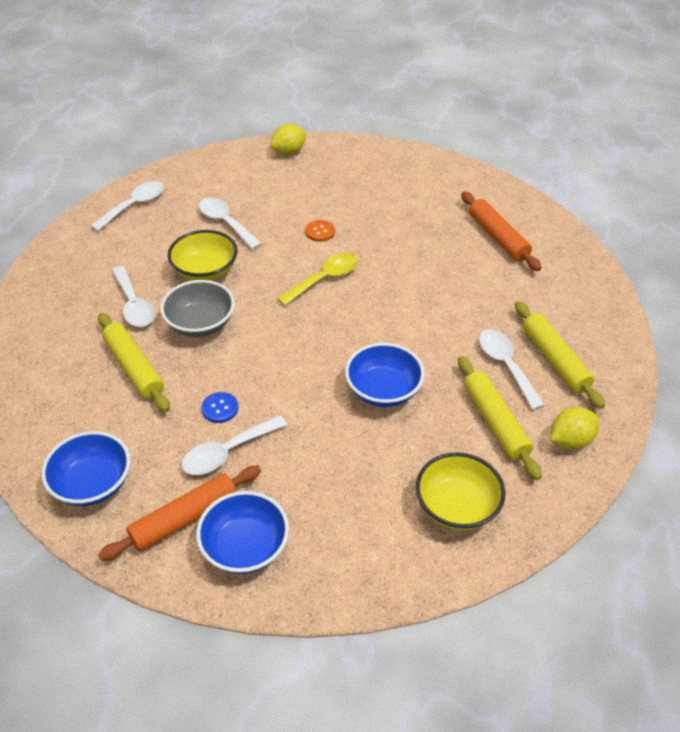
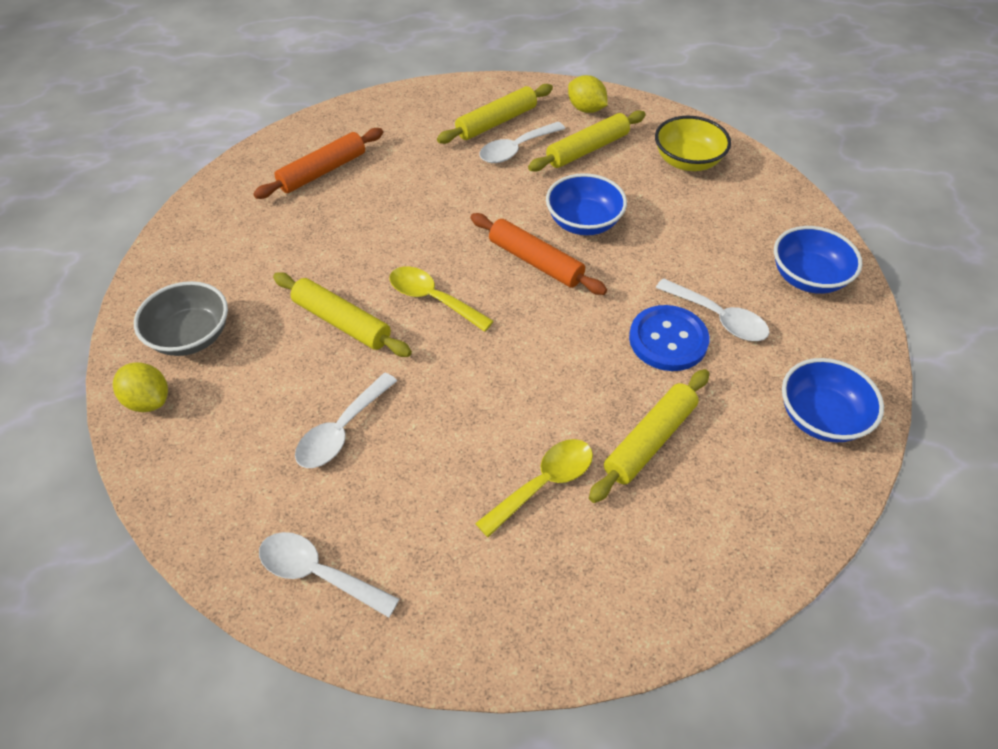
camera: 105 degrees left, 5 degrees up
orange rolling pin [98,466,261,561] -> orange rolling pin moved to [471,213,607,295]
white spoon [112,266,155,327] -> yellow spoon [475,439,593,537]
grey bowl [160,280,235,337] -> grey bowl moved to [134,281,228,356]
yellow bowl [168,230,238,281] -> none
blue button [202,392,238,423] -> blue button [629,305,709,371], size x1.90
orange button [305,220,335,242] -> yellow rolling pin [273,272,412,357]

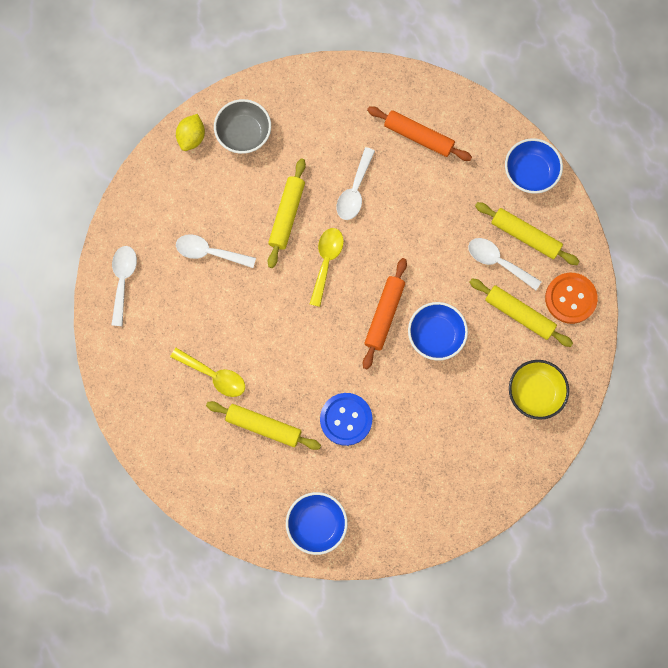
camera: 70 degrees right, 25 degrees up
yellow lemon [568,75,608,113] -> orange button [545,273,598,324]
white spoon [656,278,770,341] -> white spoon moved to [337,147,375,220]
blue bowl [774,226,863,294] -> blue bowl moved to [505,138,563,194]

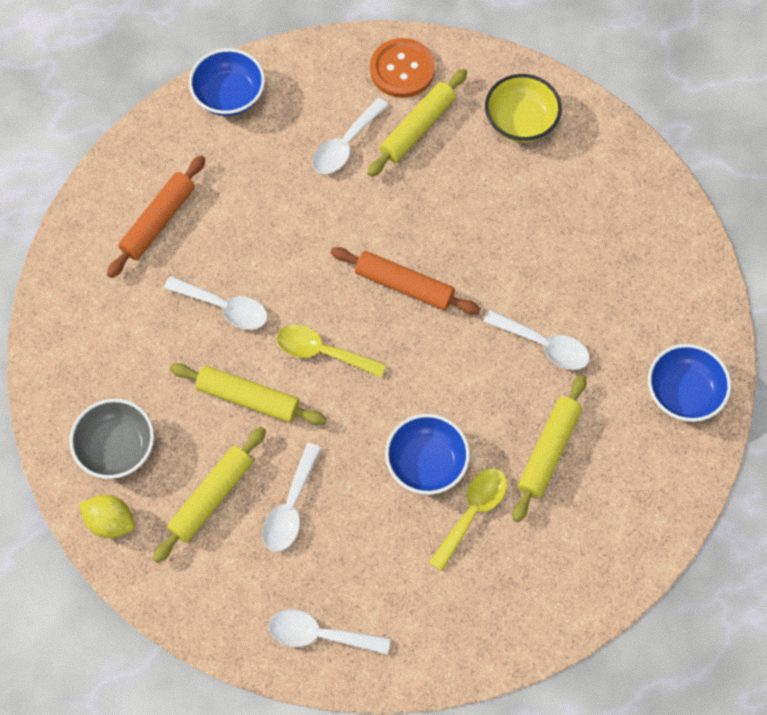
camera: 85 degrees left, 10 degrees down
blue button [320,393,372,446] -> white spoon [483,310,590,370]
blue bowl [408,302,468,361] -> blue bowl moved to [385,414,470,495]
yellow rolling pin [475,202,580,265] -> yellow rolling pin moved to [153,427,266,563]

